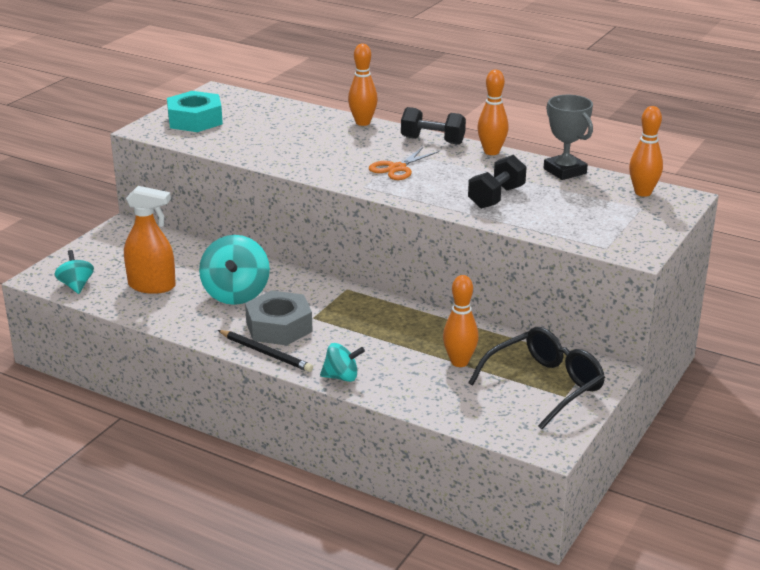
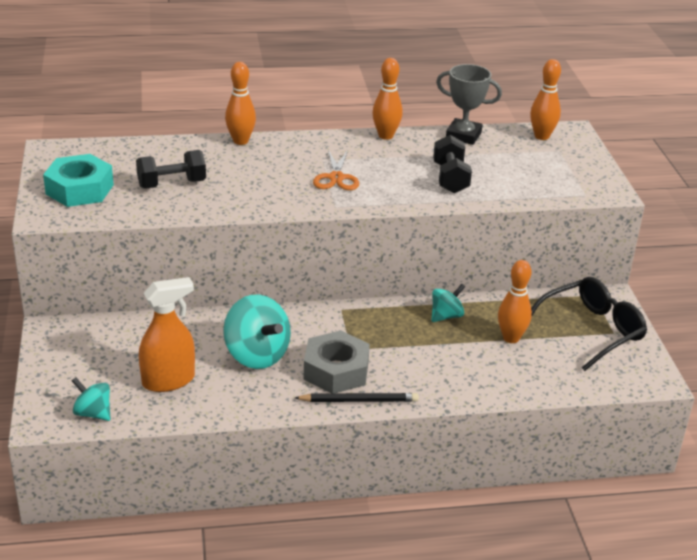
camera: 40 degrees left, 5 degrees up
turquoise spinning top [320,343,365,382] -> turquoise spinning top moved to [432,284,465,322]
black dumbbell [401,107,466,145] -> black dumbbell moved to [136,150,206,189]
black glasses [469,327,605,429] -> black glasses turned 45 degrees clockwise [531,277,647,371]

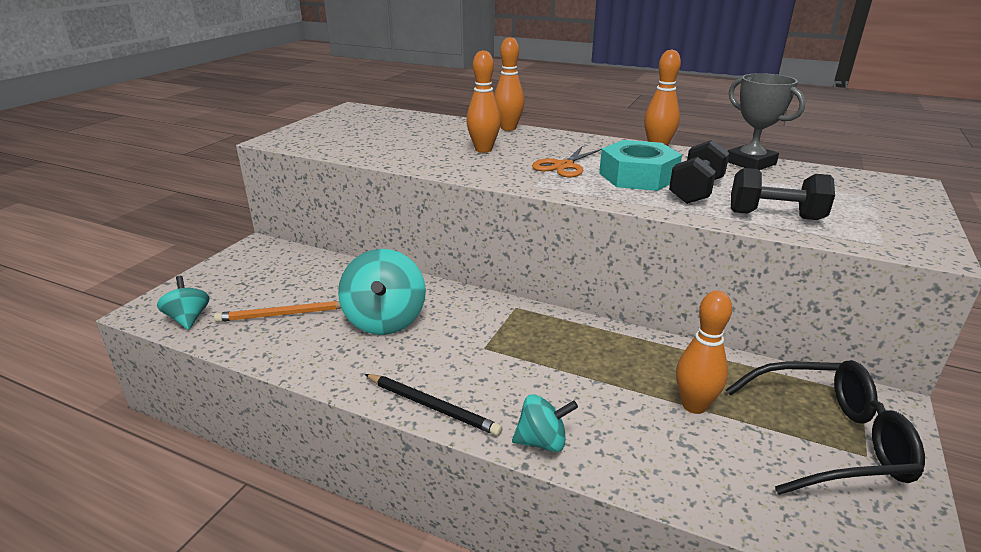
camera: 35 degrees right, 5 degrees down
turquoise nut [43,154,114,207] -> turquoise nut moved to [599,140,682,191]
black dumbbell [136,150,206,189] -> black dumbbell moved to [731,168,835,220]
orange spray bottle [139,277,195,392] -> orange pencil [214,301,341,322]
grey nut [304,330,370,393] -> none
turquoise spinning top [432,284,465,322] -> turquoise spinning top moved to [512,394,578,452]
orange bowling pin [530,59,561,140] -> orange bowling pin moved to [466,50,501,153]

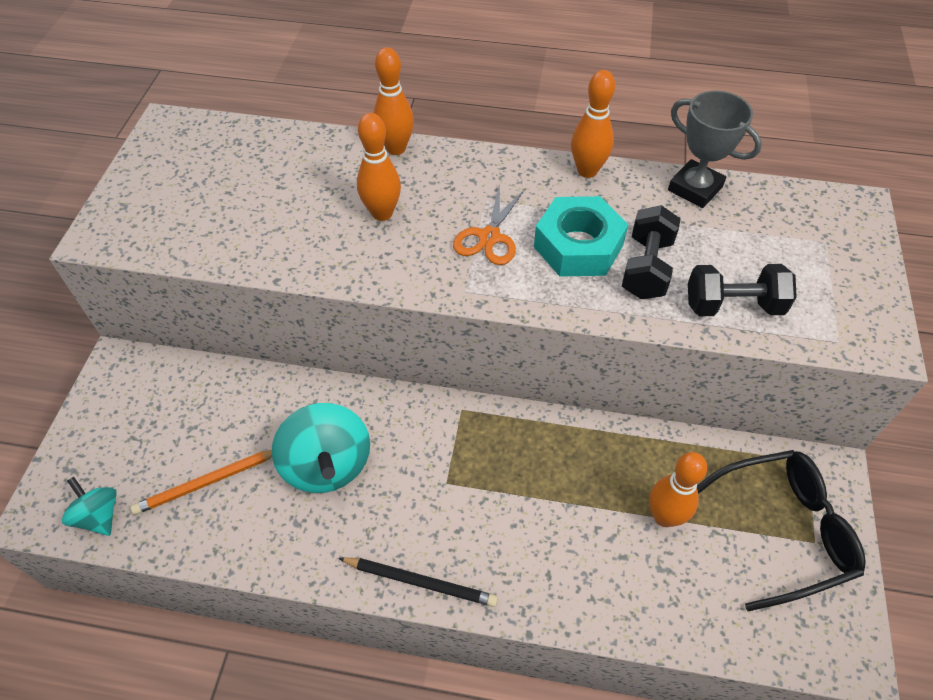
camera: 15 degrees left, 25 degrees up
turquoise spinning top [512,394,578,452] -> none

